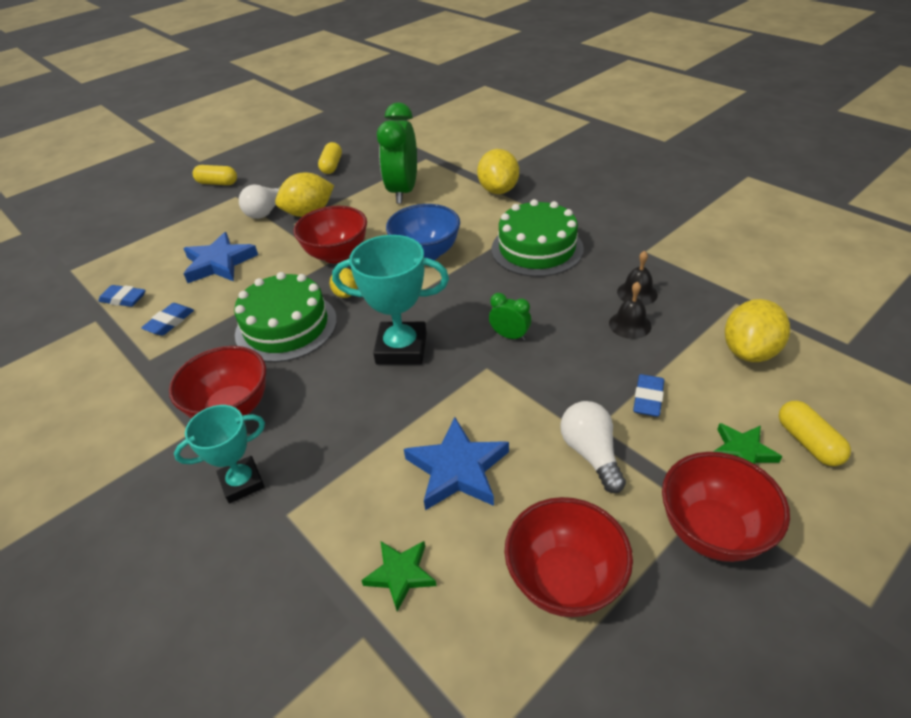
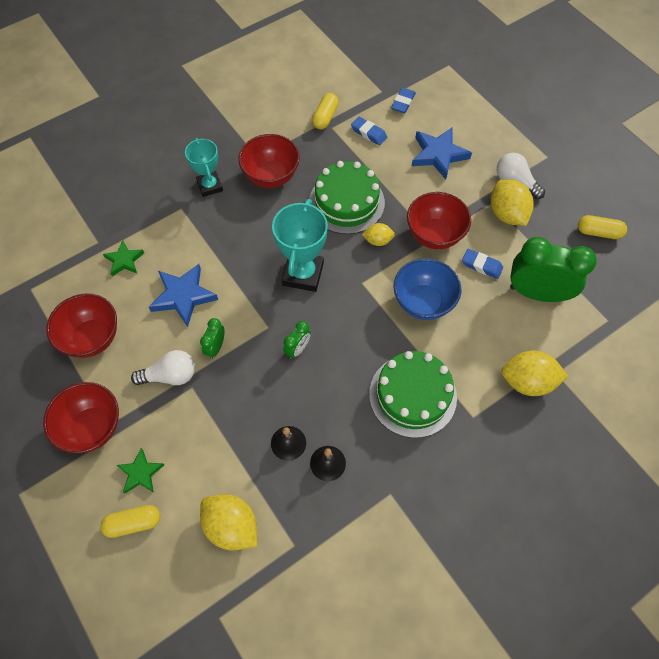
camera: 95 degrees right, 20 degrees up
yellow capsule [193,165,237,185] -> yellow capsule moved to [312,93,339,129]
blue eraser [633,374,664,417] -> blue eraser moved to [462,249,503,279]
none -> green clock [200,318,224,359]

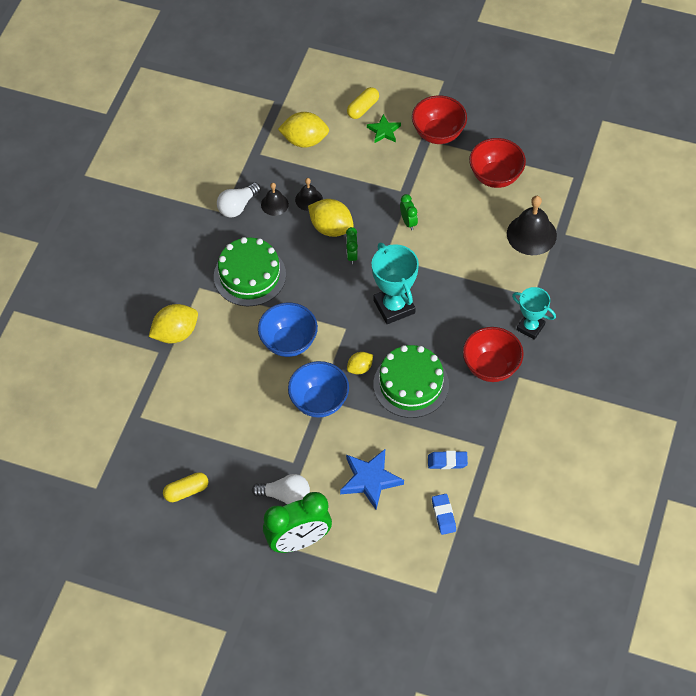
camera: 145 degrees right, 5 degrees down
green star [103,241,144,276] -> black bell [507,196,557,255]
white light bulb [131,350,195,385] -> white light bulb moved to [217,182,261,218]
blue star [149,264,218,327] -> none
yellow capsule [312,93,339,129] -> none
red bowl [407,192,471,249] -> blue bowl [288,361,349,418]
blue eraser [462,249,503,279] -> none
yellow lemon [491,179,534,226] -> yellow lemon moved to [308,199,354,237]
green clock [510,237,597,302] -> green clock moved to [263,492,332,553]

